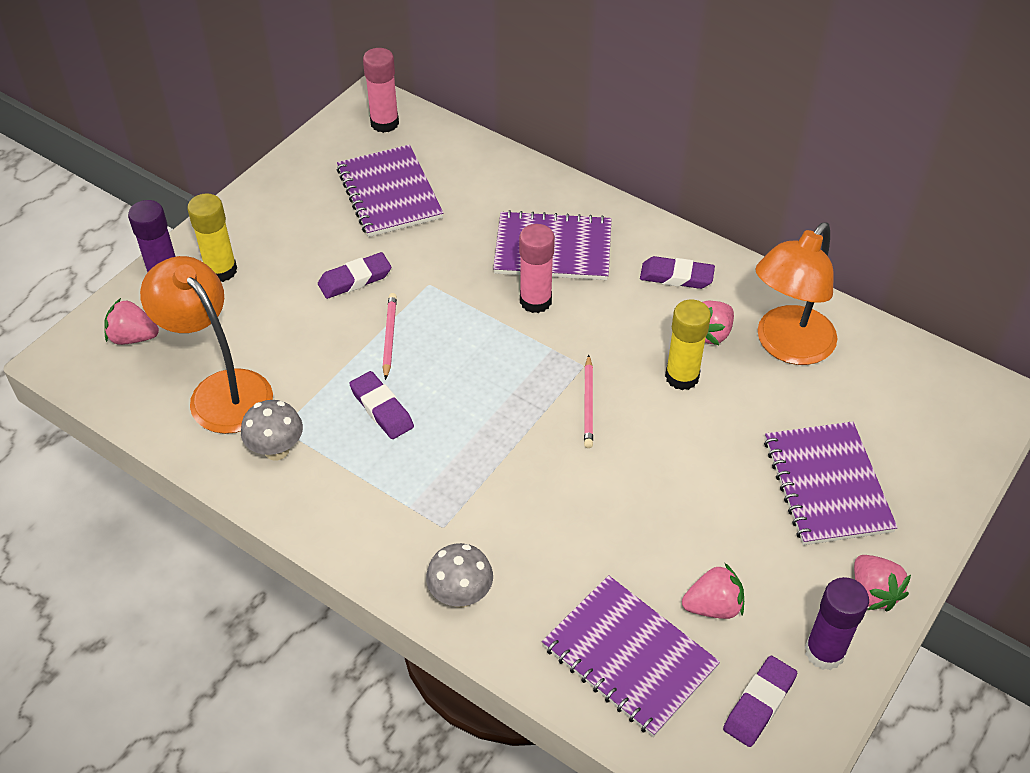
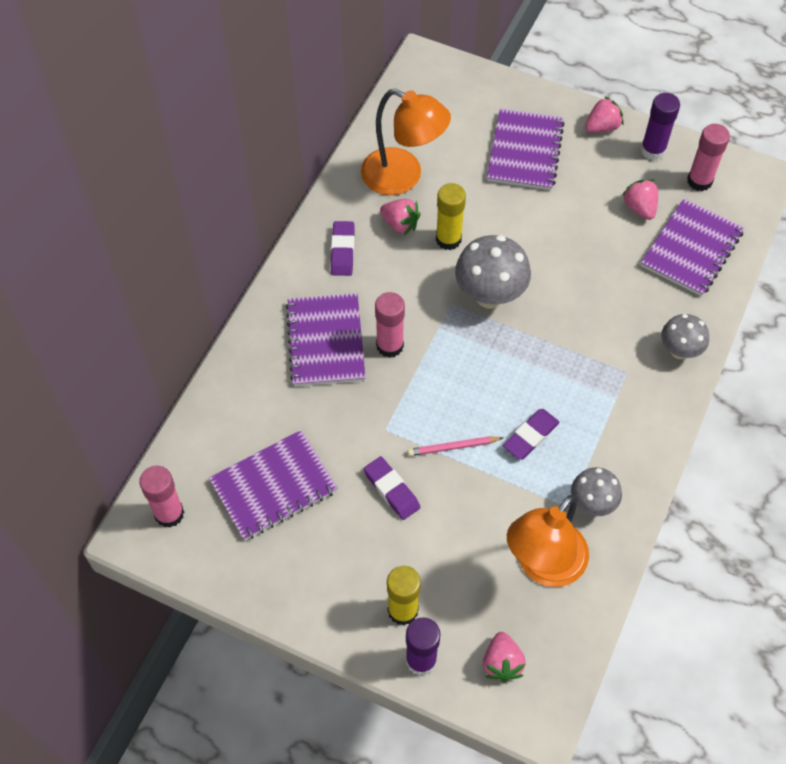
camera: 100 degrees left, 10 degrees up
pink pencil [584,355,593,448] -> grey mushroom [455,235,531,309]
purple eraser [723,656,797,747] -> pink glue stick [687,124,730,191]
purple notebook [764,421,898,545] -> purple notebook turned 60 degrees counterclockwise [487,108,565,190]

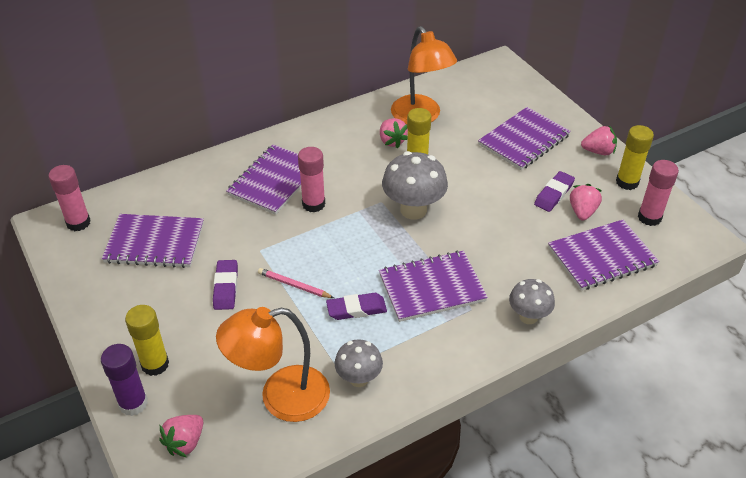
camera: 35 degrees right, 15 degrees down
purple eraser [331,221,355,276] -> purple eraser moved to [534,171,575,212]
purple glue stick [641,93,680,160] -> yellow glue stick [616,125,654,190]
none -> purple notebook [379,250,488,322]

